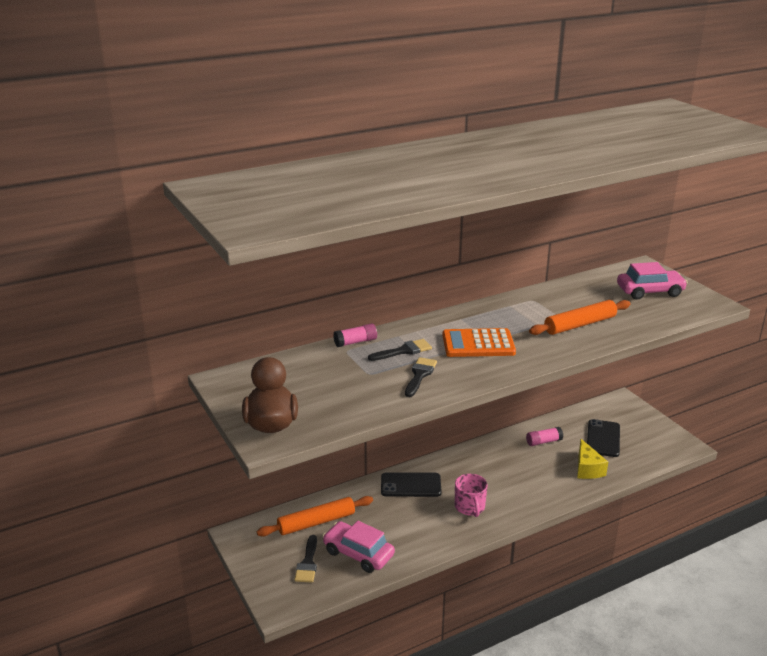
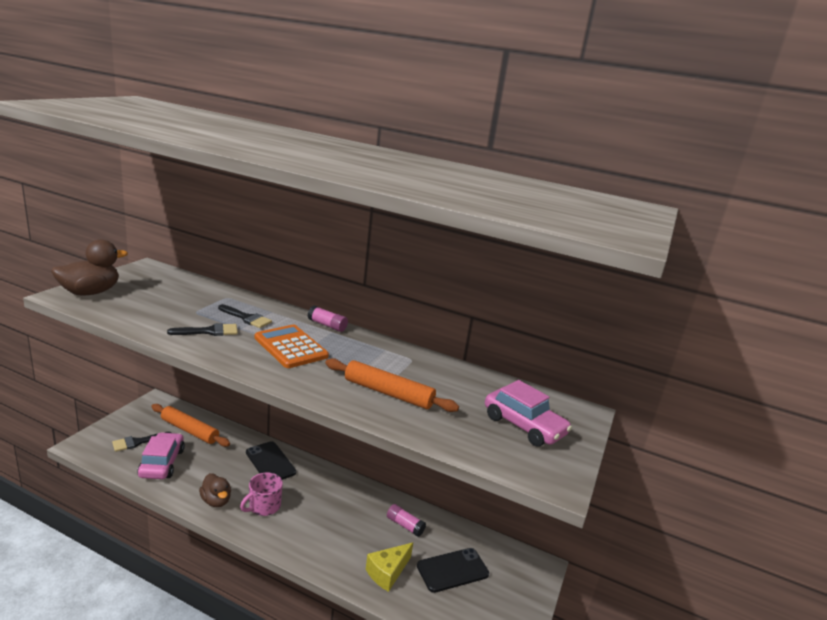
camera: 50 degrees right, 5 degrees down
pink glue stick [333,323,377,347] -> pink glue stick moved to [307,306,348,332]
none -> brown duck [199,473,231,507]

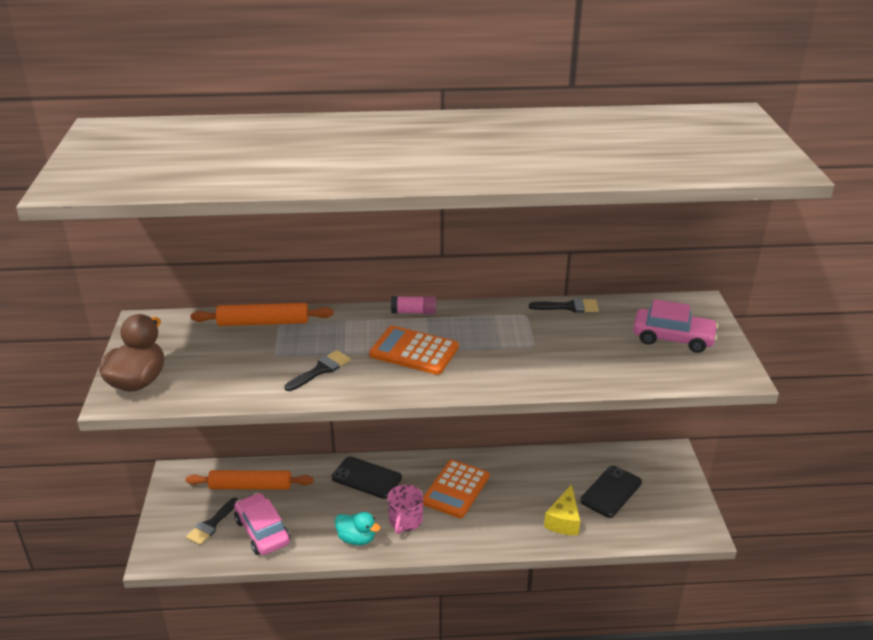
camera: 25 degrees left, 10 degrees up
brown duck [199,473,231,507] -> turquoise duck [335,512,381,546]
black brush [218,304,272,328] -> black brush moved to [529,298,599,313]
orange rolling pin [325,358,459,412] -> orange rolling pin moved to [191,303,334,326]
pink glue stick [387,504,426,537] -> none
none -> orange calculator [423,460,489,518]

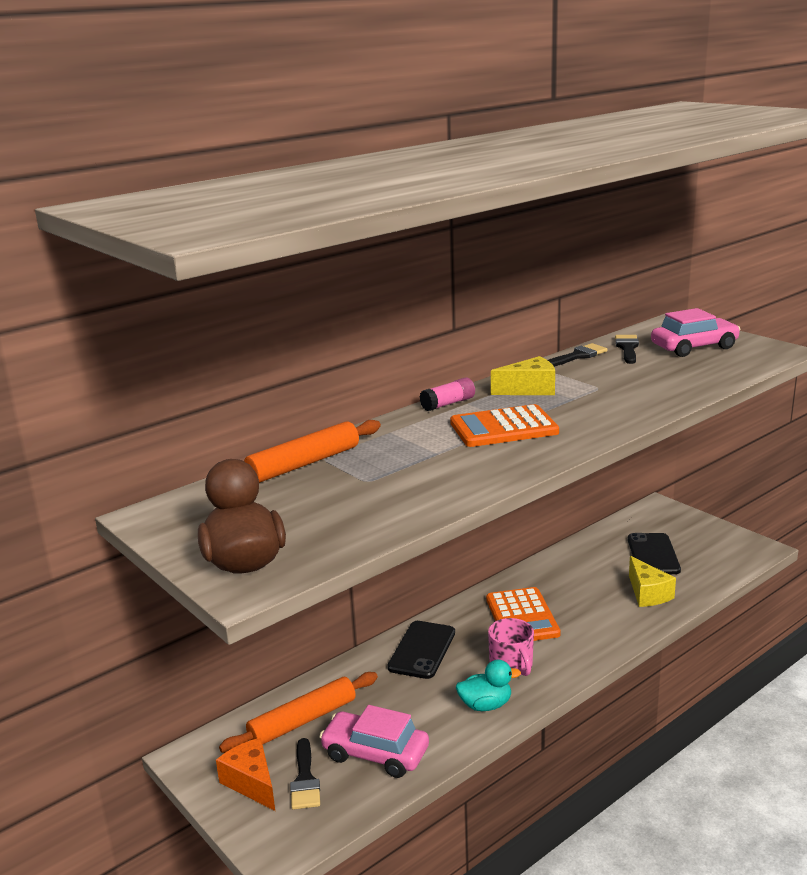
camera: 35 degrees left, 10 degrees down
black brush [285,350,351,391] -> black brush moved to [615,335,639,364]
black phone [332,456,402,499] -> black phone turned 60 degrees counterclockwise [387,621,455,679]
none -> orange cheese [216,738,275,811]
none -> yellow cheese [491,356,555,395]

